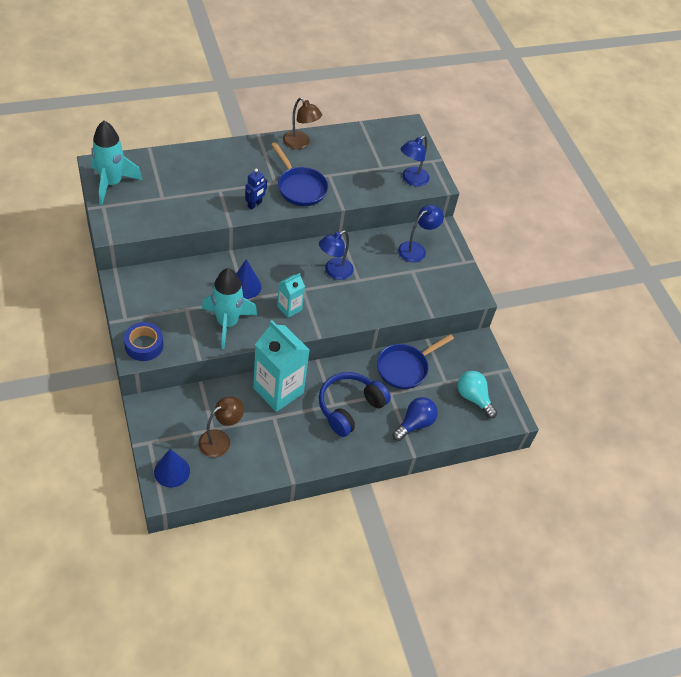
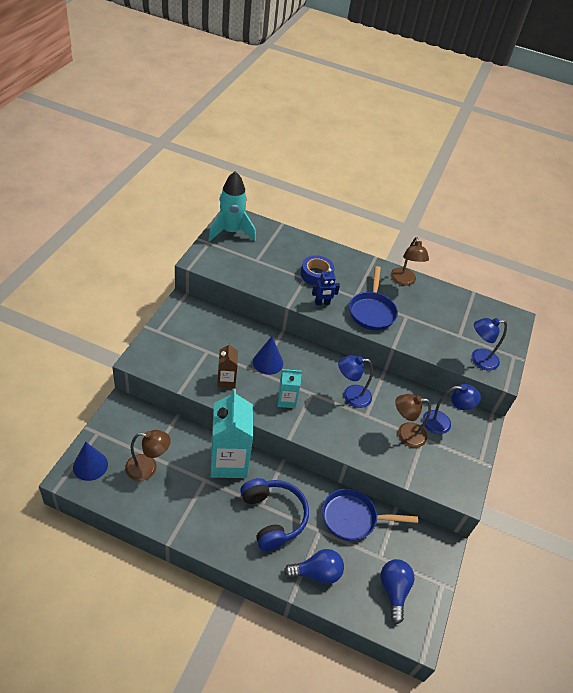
camera: 40 degrees right, 5 degrees down
blue tape [124,322,163,361] -> blue tape moved to [301,255,334,285]
turquoise rocket [202,268,257,349] -> brown carton [217,343,238,388]
blue headphones [319,372,391,437] -> blue headphones turned 75 degrees clockwise [240,478,309,551]
turquoise light bulb [458,371,497,418] -> blue light bulb [380,559,415,624]
none -> brown lamp [395,394,431,448]

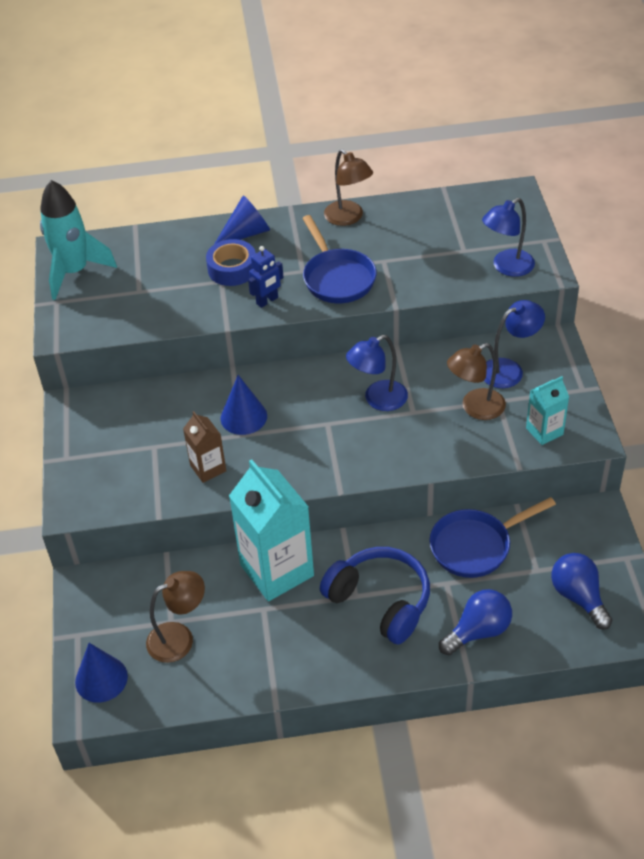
camera: 20 degrees left, 0 degrees up
turquoise carton [278,369,302,408] -> turquoise carton moved to [526,376,569,445]
none -> blue cone [215,195,270,244]

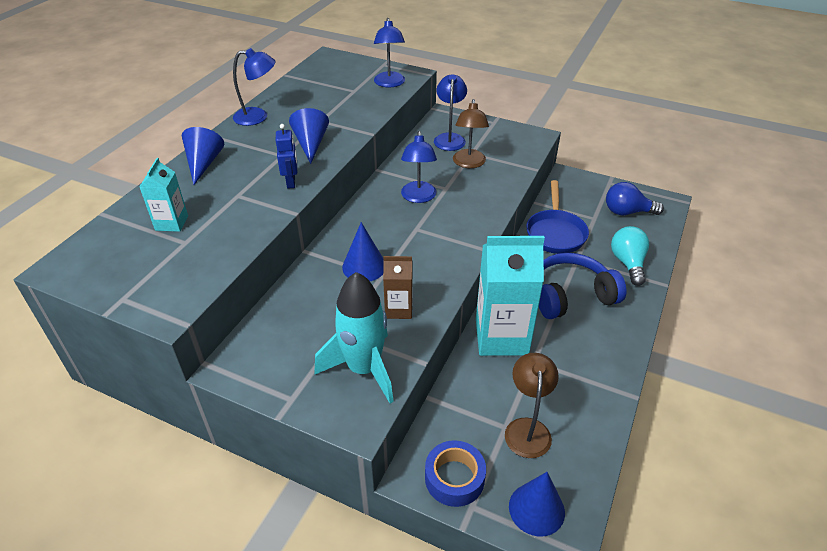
camera: 60 degrees left, 5 degrees down
turquoise rocket [40,180,117,300] -> turquoise rocket moved to [314,272,394,404]
blue tape [206,239,256,286] -> blue tape moved to [425,440,486,507]
blue pan [302,215,377,303] -> blue cone [289,108,329,164]
brown lamp [324,149,373,226] -> blue lamp [233,48,276,126]
blue light bulb [439,589,512,655] -> turquoise light bulb [611,226,649,286]
turquoise carton [526,376,569,445] -> turquoise carton moved to [140,158,188,232]

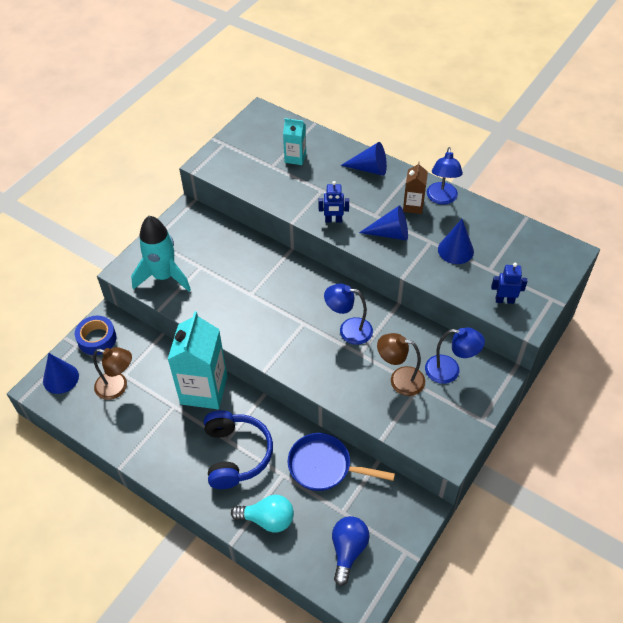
camera: 100 degrees right, 10 degrees up
blue cone [342,222,384,281] -> blue cone moved to [438,219,474,264]
blue lamp [374,18,405,87] -> blue robot [491,263,528,304]
brown carton [383,256,413,319] -> brown carton moved to [403,162,428,214]

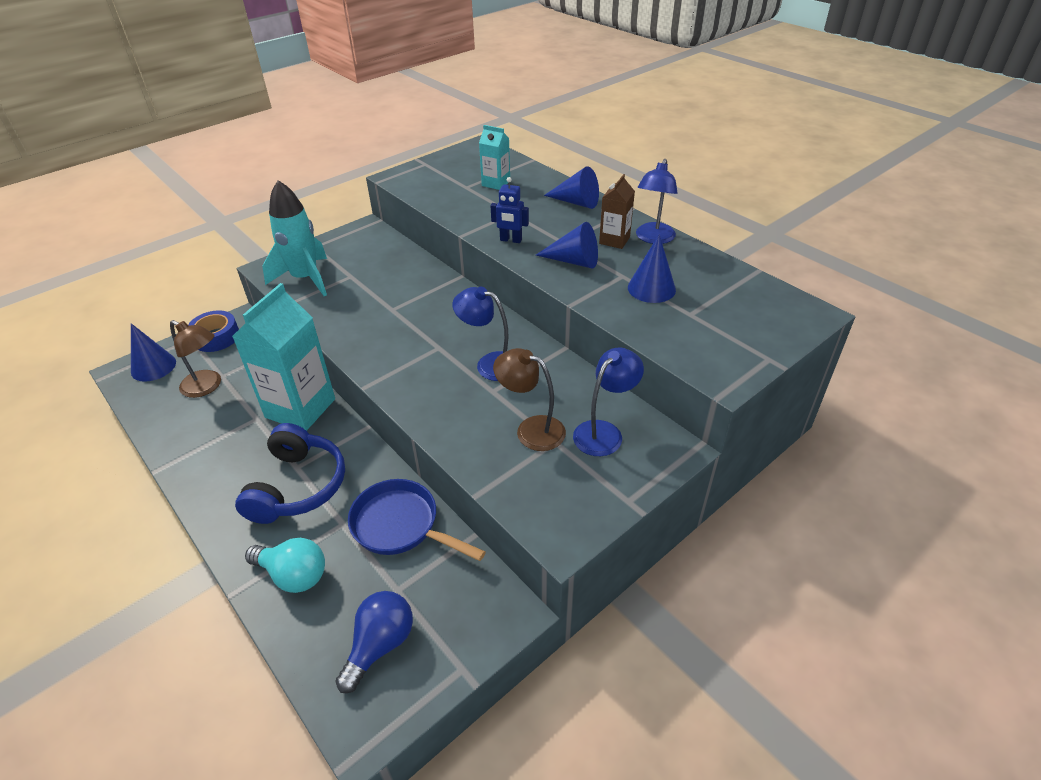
camera: 15 degrees right, 10 degrees down
blue lamp [425,327,485,384] -> blue lamp turned 75 degrees counterclockwise [573,348,644,456]
blue robot [491,263,528,304] -> none

